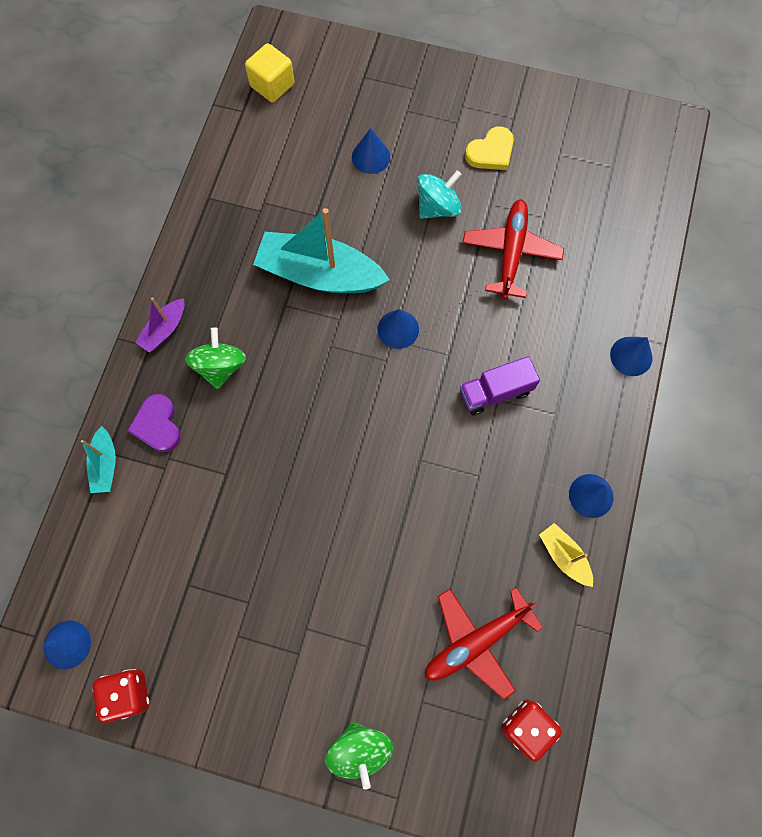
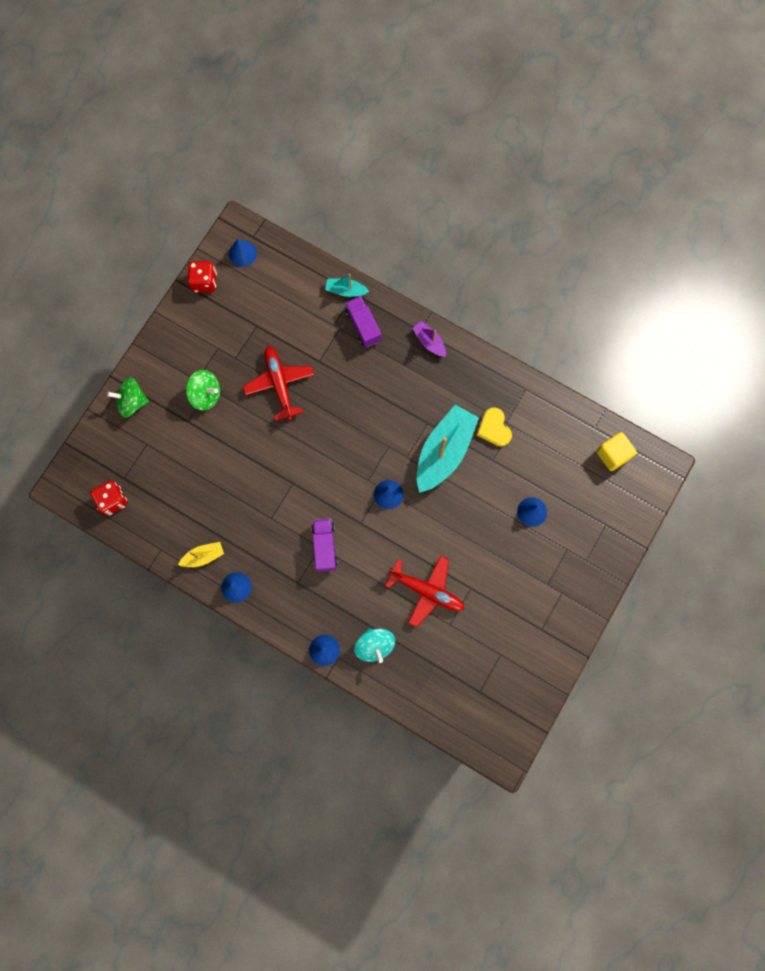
camera: 105 degrees right, 5 degrees up
purple heart [127,394,181,452] -> purple truck [345,296,381,348]
green spinning top [185,327,246,389] -> green spinning top moved to [186,370,220,411]
turquoise spinning top [417,170,462,219] -> turquoise spinning top moved to [354,629,395,663]
red plane [425,588,543,699] -> red plane moved to [243,346,314,421]
yellow heart [465,126,514,170] -> yellow heart moved to [477,407,512,447]

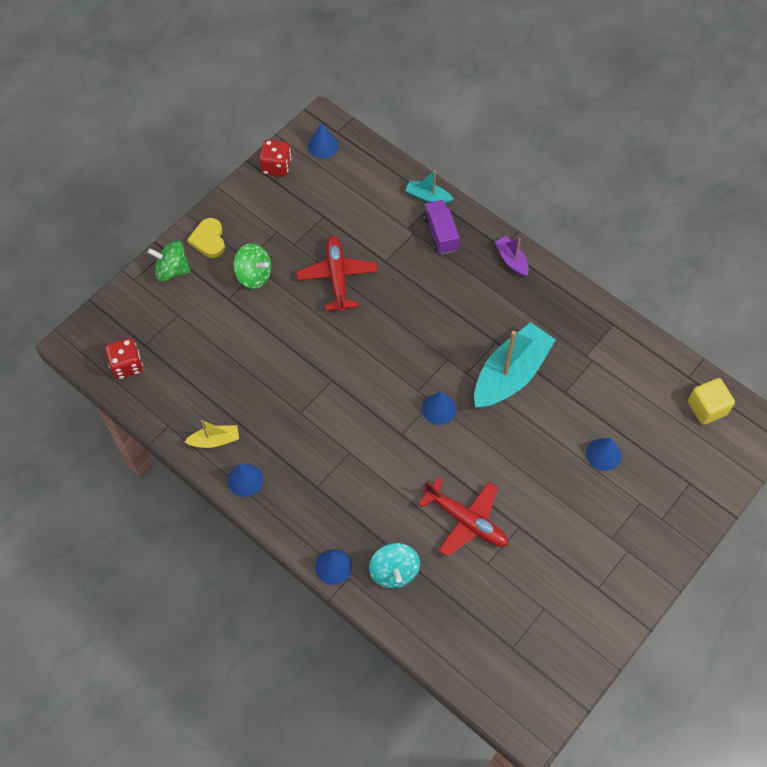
camera: 10 degrees right, 15 degrees down
purple truck [311,518,338,572] -> none
yellow heart [477,407,512,447] -> yellow heart moved to [187,218,225,258]

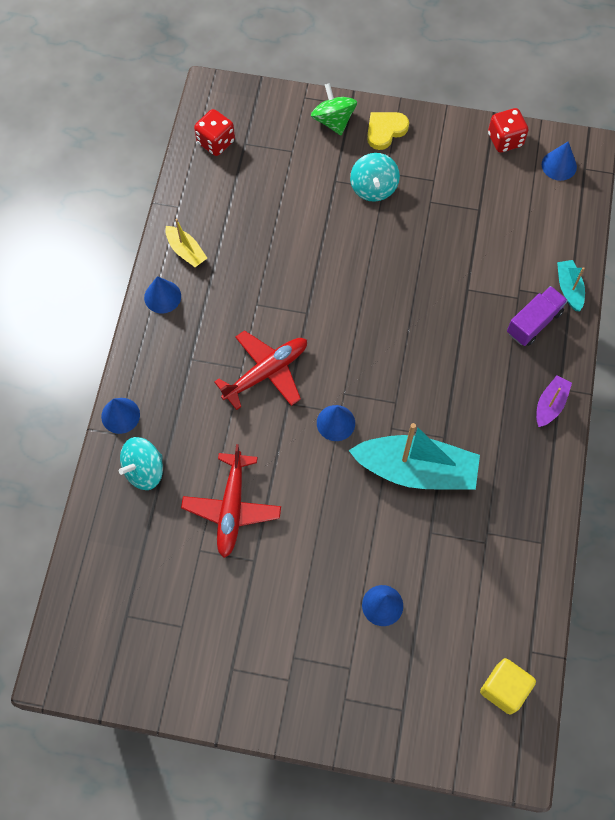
camera: 60 degrees right, 5 degrees up
green spinning top [233,243,271,289] -> turquoise spinning top [350,153,400,202]
red plane [296,235,378,313] -> red plane moved to [214,330,307,410]

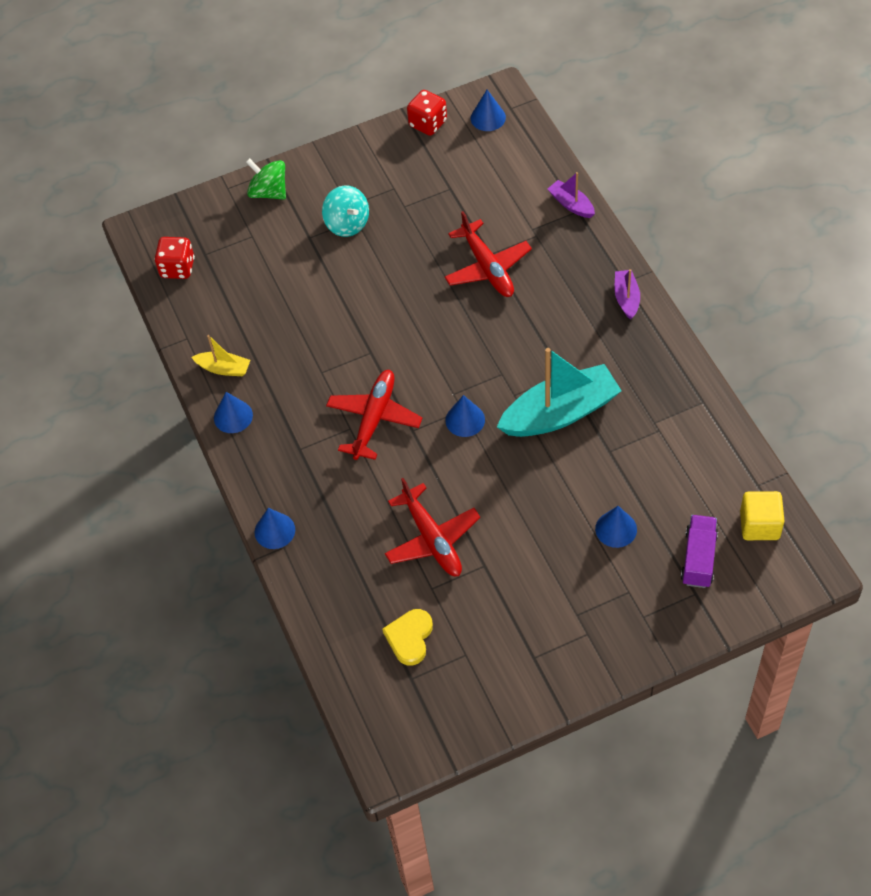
camera: 30 degrees left, 10 degrees down
turquoise spinning top [119,437,163,490] -> none
yellow heart [367,112,409,150] -> yellow heart moved to [382,609,433,666]
purple truck [507,286,568,346] -> purple truck moved to [681,515,718,588]
turquoise boat [557,260,585,311] -> purple boat [548,172,595,218]
none -> red plane [444,211,532,297]

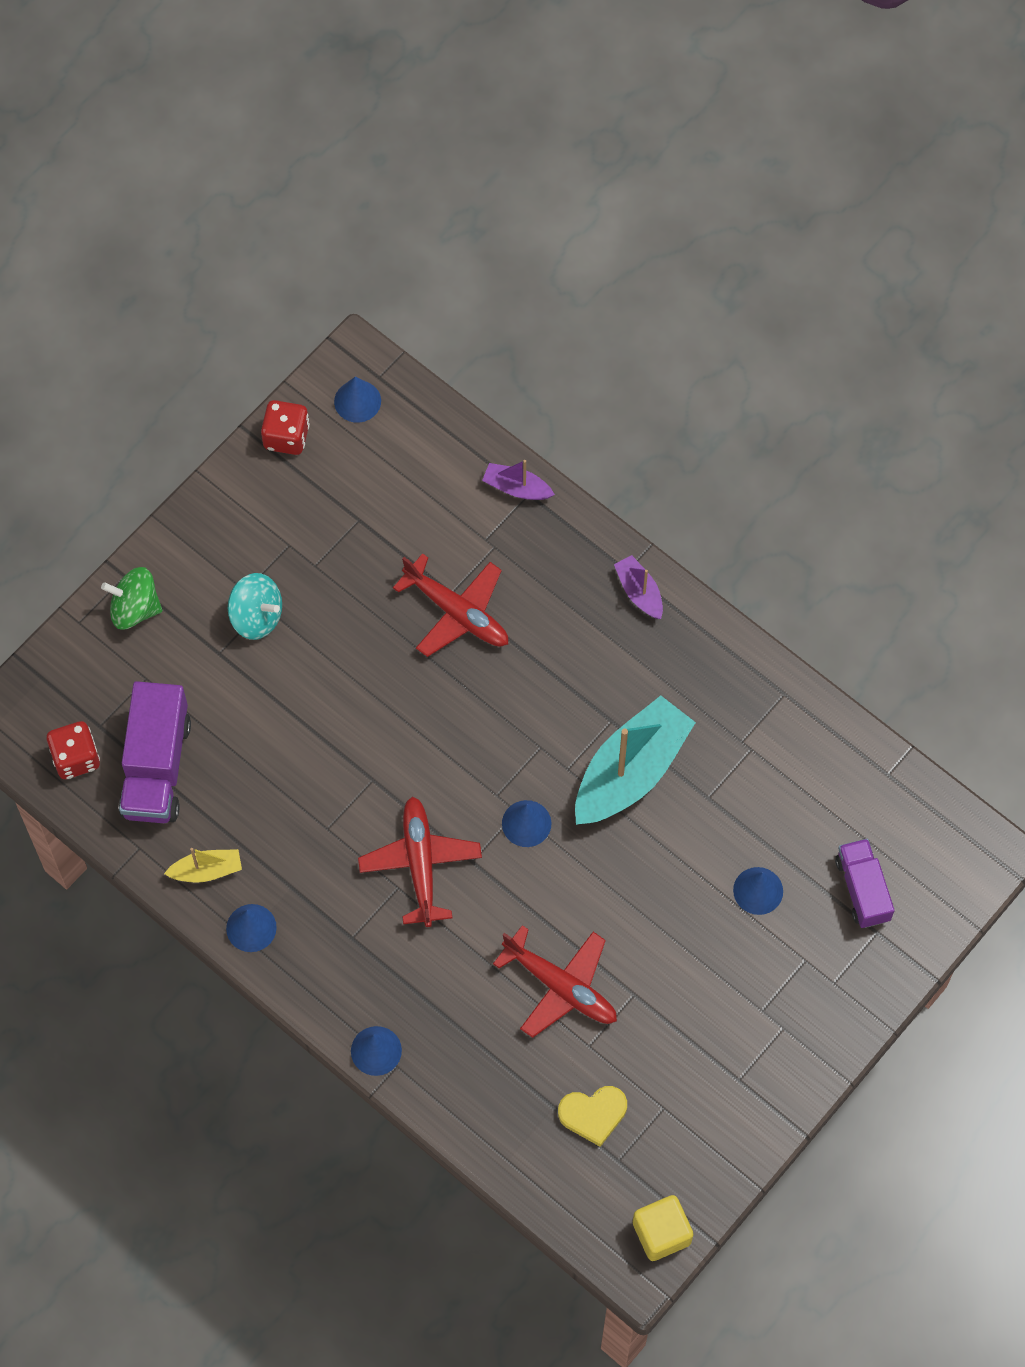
camera: 30 degrees left, 10 degrees up
yellow heart [382,609,433,666] -> yellow heart turned 90 degrees counterclockwise [558,1086,627,1147]
yellow cube [740,491,785,540] -> yellow cube moved to [633,1195,693,1261]
none -> purple truck [119,681,191,823]

